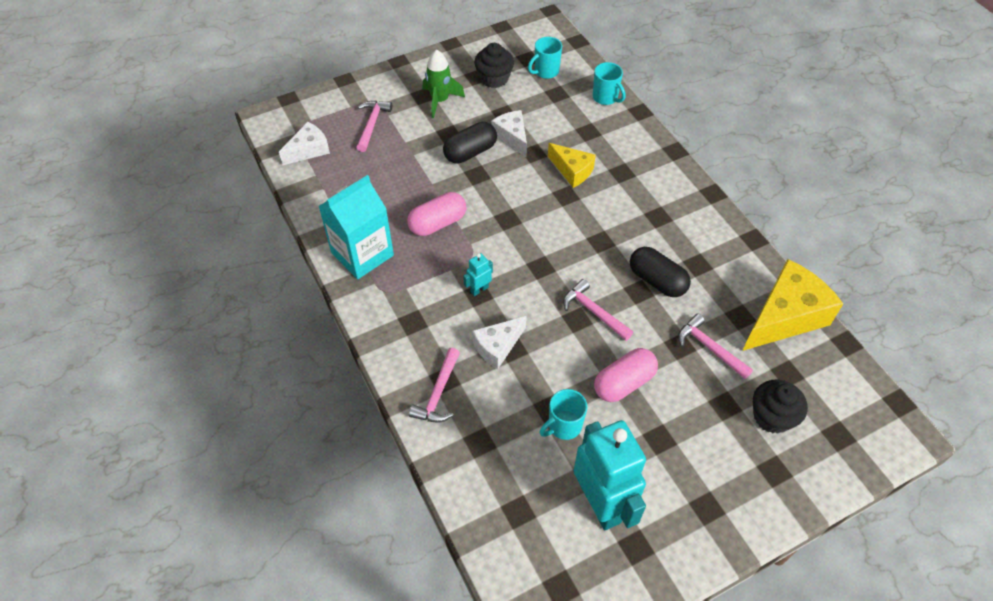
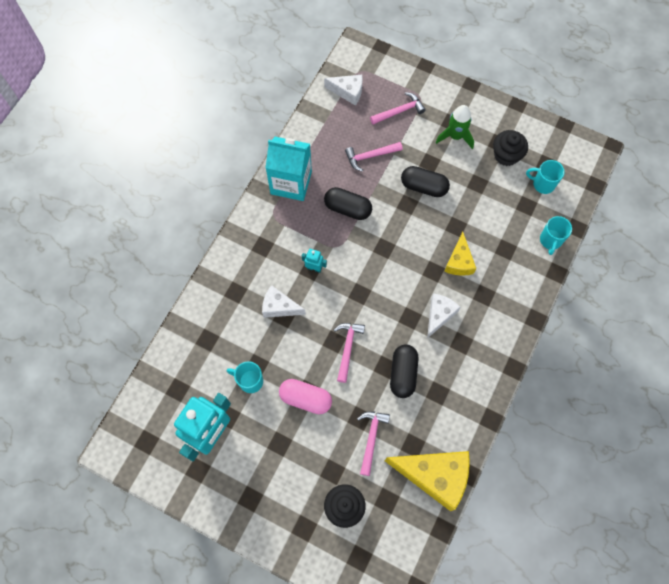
camera: 55 degrees right, 15 degrees up
pink capsule [407,192,466,236] -> black capsule [324,187,372,220]
pink hammer [409,348,460,423] -> pink hammer moved to [345,142,403,172]
white cheese [491,110,527,157] -> white cheese moved to [427,293,460,338]

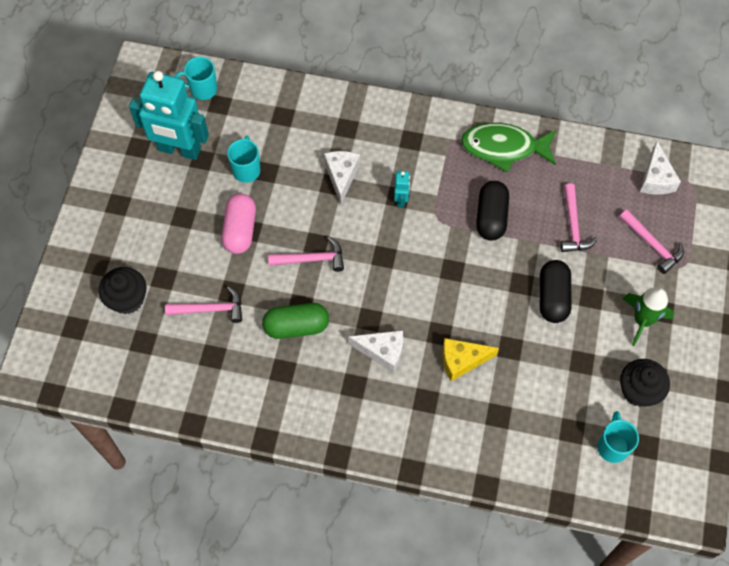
camera: 75 degrees right, 5 degrees down
turquoise carton [265,137,312,201] -> green fish [461,123,556,172]
pink hammer [345,142,403,172] -> pink hammer turned 150 degrees counterclockwise [560,184,597,252]
yellow cheese [385,451,470,511] -> none
black capsule [390,344,419,398] -> green capsule [262,303,329,339]
turquoise mug [540,216,572,255] -> turquoise mug moved to [175,57,217,100]

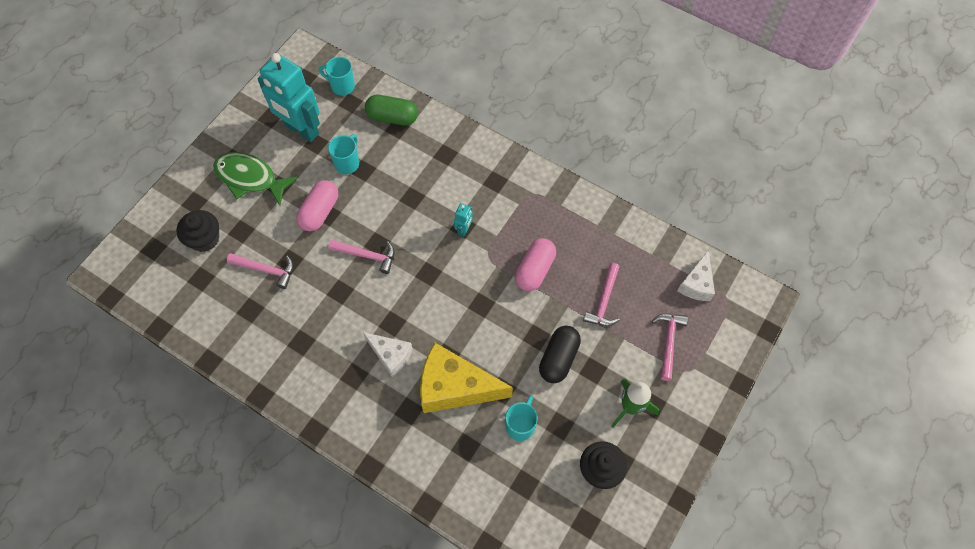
camera: 20 degrees right, 0 degrees up
green capsule [262,303,329,339] -> green capsule moved to [365,95,418,126]
white cheese [324,151,360,205] -> none
yellow cheese [442,338,499,381] -> yellow cheese [420,343,513,413], size x1.77
green fish [461,123,556,172] -> green fish moved to [213,152,298,205]
black capsule [476,181,509,241] -> pink capsule [515,238,556,291]
turquoise mug [597,411,639,463] -> turquoise mug moved to [505,396,538,441]
pink hammer [619,209,684,274] -> pink hammer turned 150 degrees counterclockwise [652,314,688,381]

